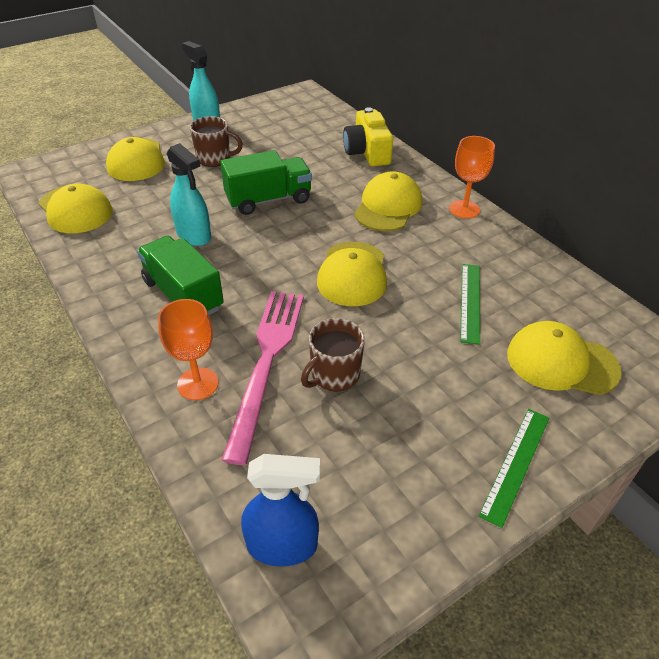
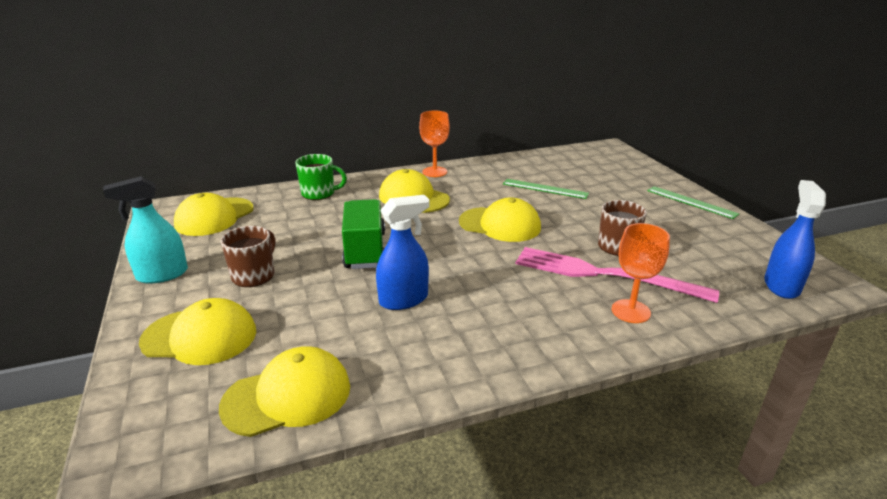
camera: 75 degrees left, 15 degrees down
green truck [137,236,224,315] -> none
turquoise spray bottle [167,143,211,246] -> blue spray bottle [376,195,430,310]
yellow camera [343,107,393,167] -> green mug [295,154,347,200]
yellow cap [507,321,622,395] -> yellow cap moved to [174,193,254,236]

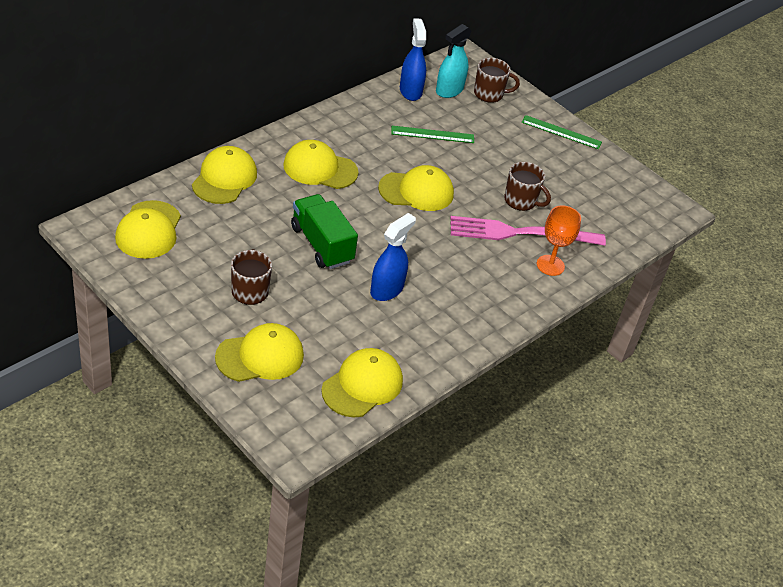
camera: 30 degrees left, 15 degrees up
turquoise spray bottle [103,176,188,284] -> turquoise spray bottle moved to [436,24,472,98]
green mug [295,154,347,200] -> yellow cap [192,146,257,204]
orange goblet [419,111,450,177] -> none
blue spray bottle [764,180,826,299] -> blue spray bottle moved to [400,18,426,101]
none -> brown mug [474,58,520,103]

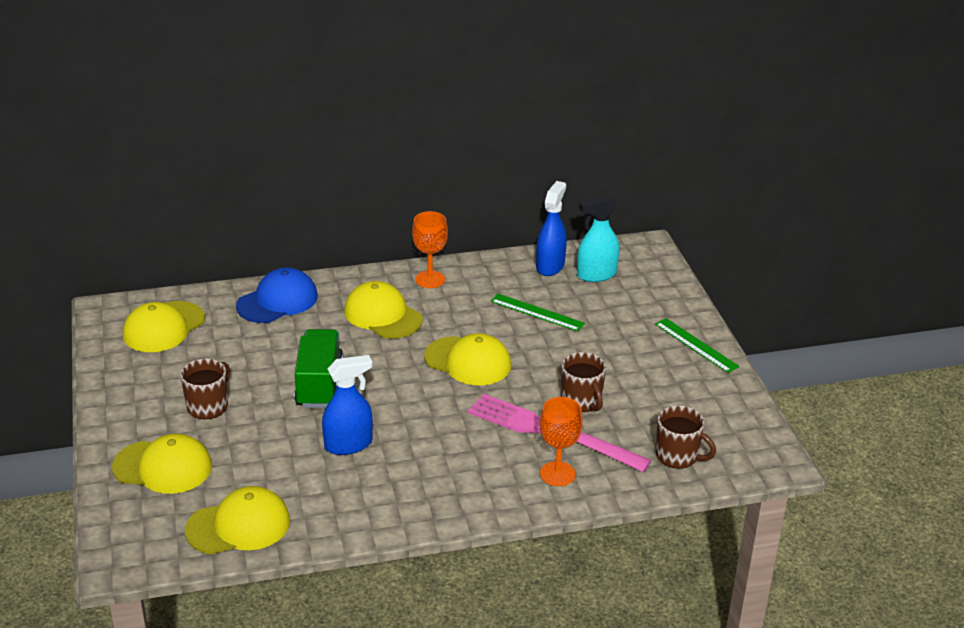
camera: 35 degrees right, 10 degrees down
yellow cap [192,146,257,204] -> blue cap [236,268,318,323]
brown mug [474,58,520,103] -> brown mug moved to [656,405,716,469]
none -> orange goblet [412,211,448,288]

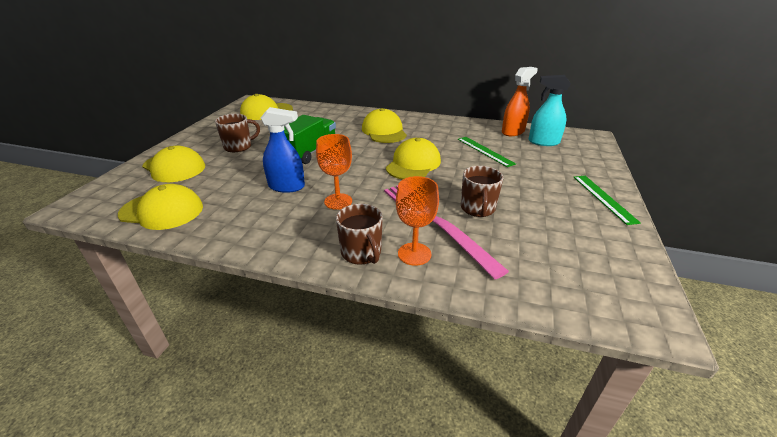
camera: 30 degrees right, 0 degrees up
blue cap [236,268,318,323] -> none
orange goblet [412,211,448,288] -> orange goblet moved to [316,134,352,210]
yellow cap [424,333,511,386] -> yellow cap turned 120 degrees counterclockwise [386,138,441,180]
blue spray bottle [536,181,567,276] -> orange spray bottle [502,67,538,136]
brown mug [656,405,716,469] -> brown mug moved to [336,204,383,265]

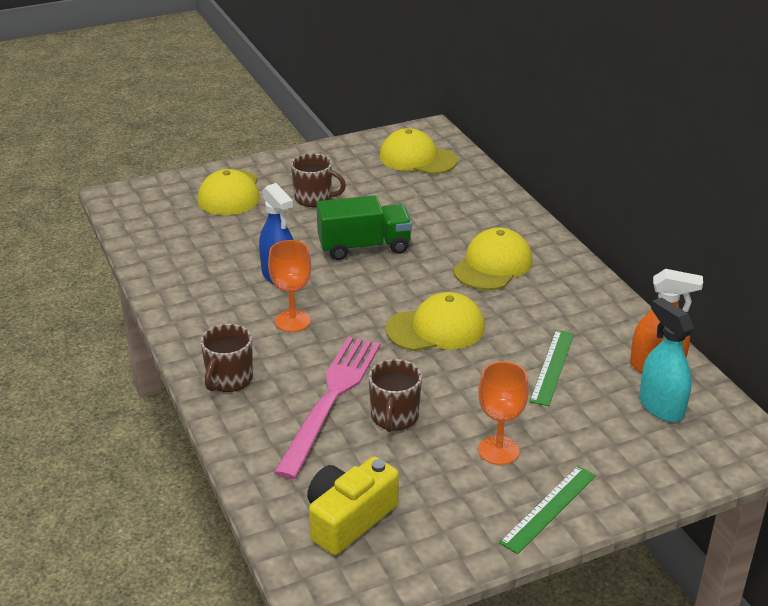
camera: 50 degrees right, 0 degrees up
yellow cap [118,184,203,230] -> none
orange goblet [396,176,439,266] -> orange goblet moved to [478,361,529,465]
brown mug [461,166,503,217] -> brown mug turned 45 degrees counterclockwise [368,359,422,432]
none -> yellow camera [307,457,399,555]

